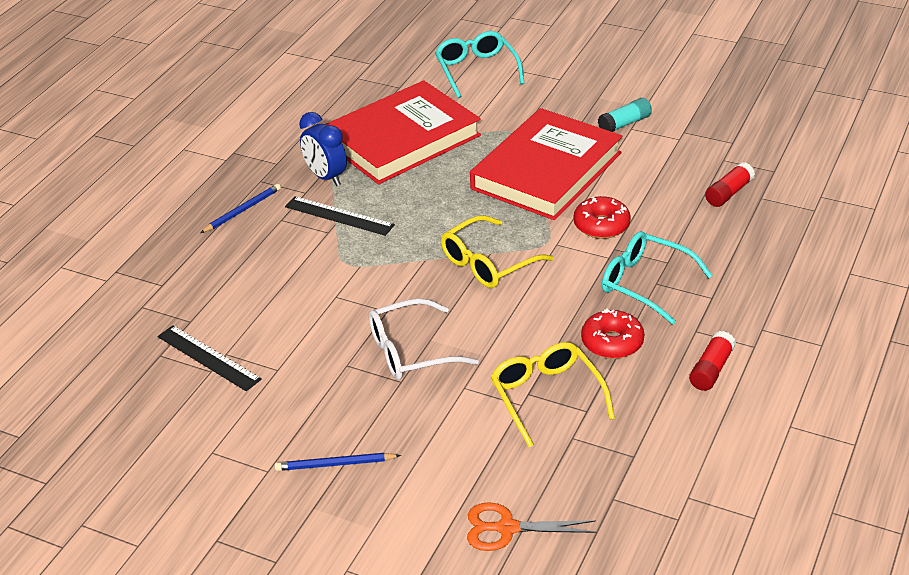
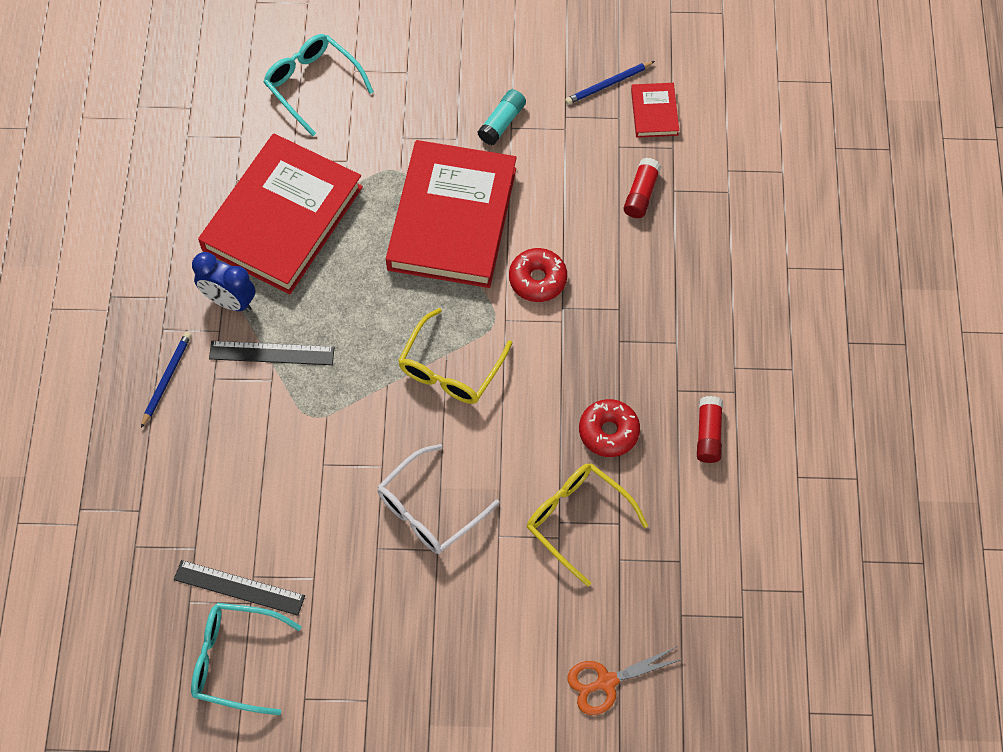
camera: 25 degrees left, 25 degrees up
blue pencil [275,453,401,471] -> blue pencil moved to [565,61,655,105]
turquoise glasses [602,231,713,325] -> turquoise glasses moved to [191,603,302,715]
none -> red book [631,83,679,138]

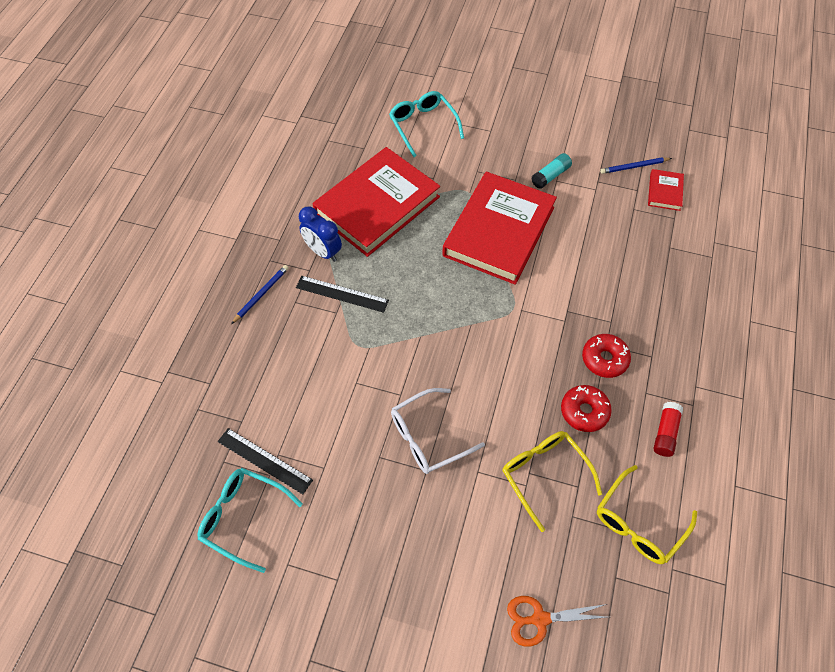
camera: 15 degrees right, 5 degrees down
yellow glasses [398,308,512,404] -> yellow glasses moved to [597,465,697,564]
red donut [509,248,567,302] -> red donut moved to [582,334,631,378]
red glue stick [624,158,661,218] -> none

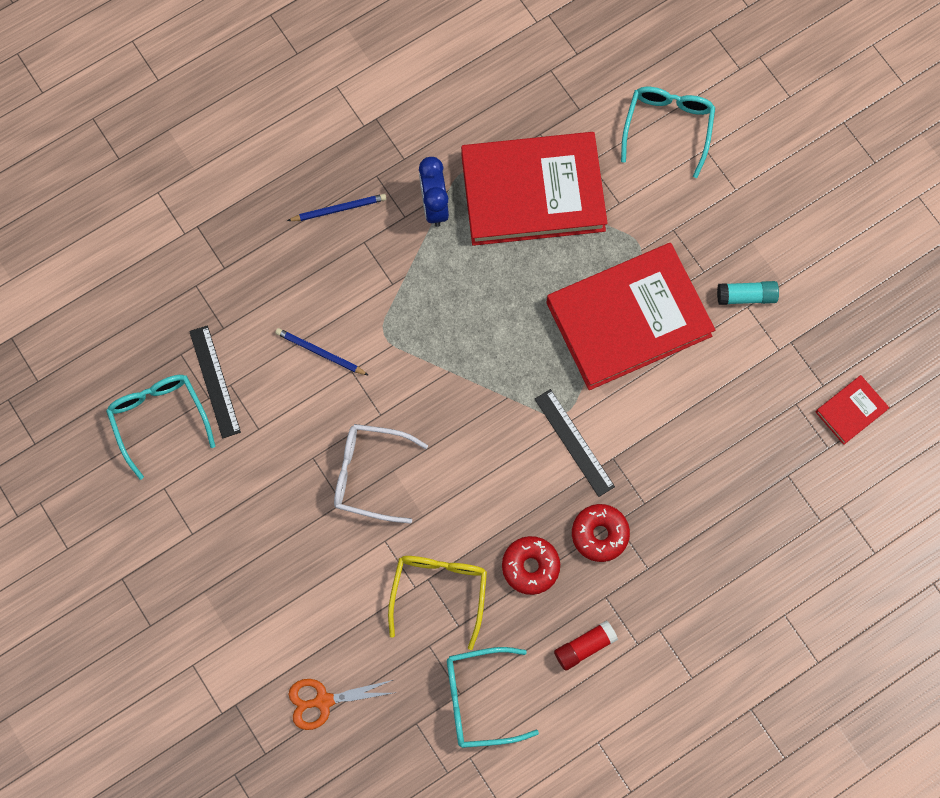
camera: 40 degrees right, 15 degrees up
black ruler [296,276,389,313] -> black ruler moved to [535,389,615,497]
orange scissors [507,596,607,646] -> orange scissors turned 45 degrees counterclockwise [288,679,393,730]
yellow glasses [597,465,697,564] -> turquoise glasses [447,647,539,748]
blue pencil [600,157,672,174] -> blue pencil moved to [275,328,368,375]

